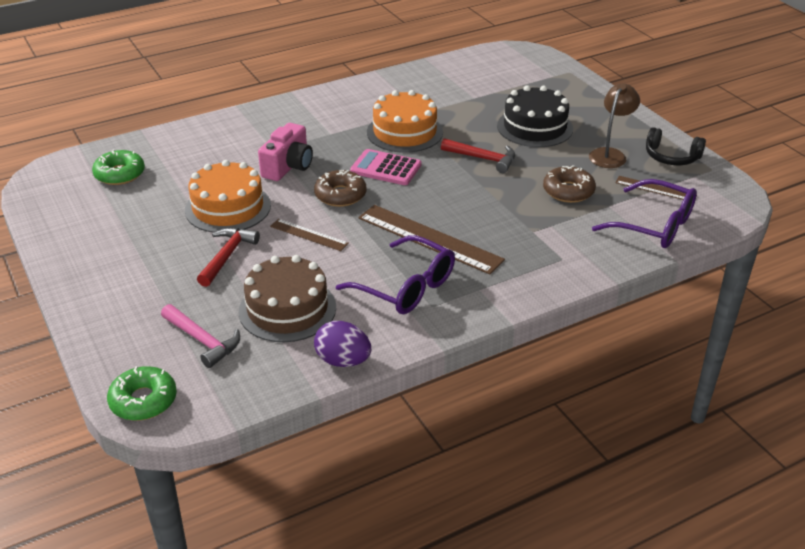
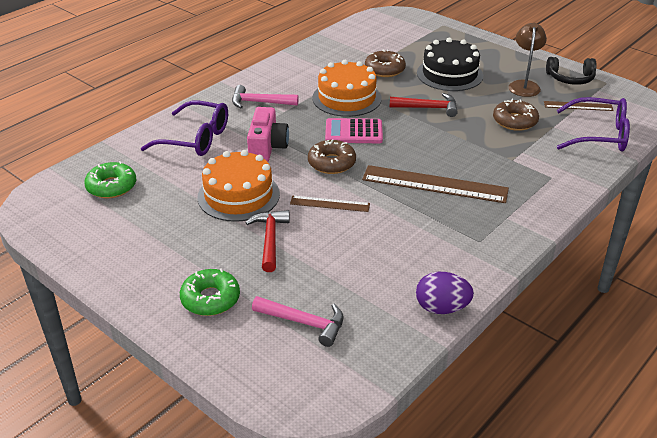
camera: 20 degrees left, 0 degrees up
green donut [107,366,177,421] -> green donut moved to [180,268,240,316]
brown cake [239,255,336,342] -> none
purple glasses [336,235,455,314] -> purple glasses moved to [141,101,228,156]
none -> pink hammer [232,85,299,108]
none -> brown donut [365,49,406,77]

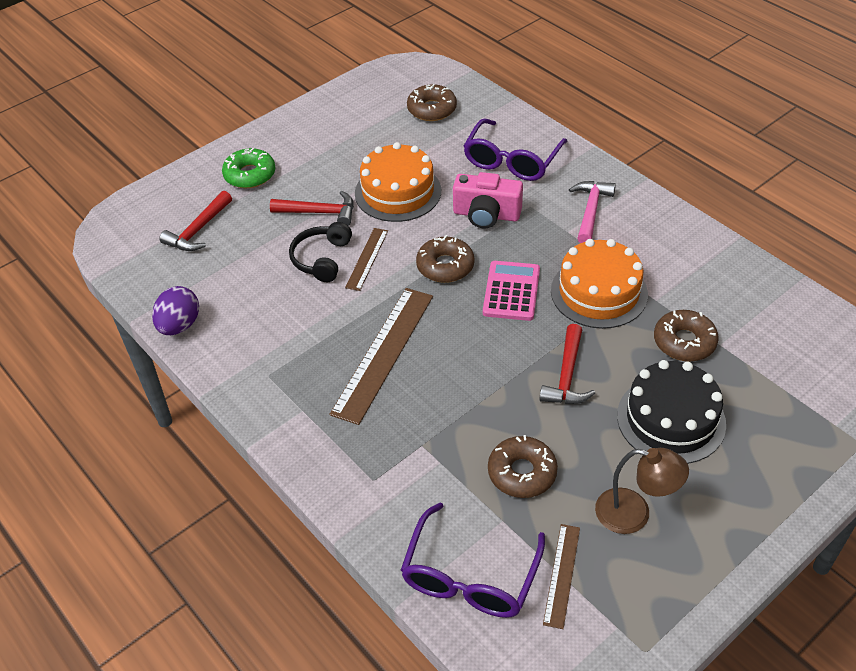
camera: 100 degrees right, 10 degrees up
green donut [84,161,136,198] -> brown donut [407,84,457,121]
pink hammer [252,296,343,347] -> red hammer [160,191,232,251]
black headphones [546,57,597,85] -> black headphones moved to [289,222,352,282]

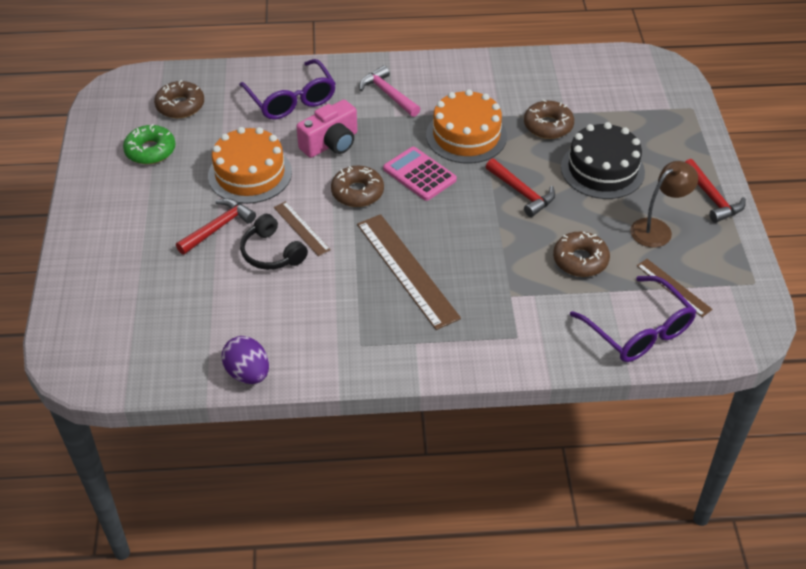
camera: 55 degrees left, 0 degrees up
red hammer [160,191,232,251] -> red hammer moved to [685,159,746,223]
green donut [222,148,275,188] -> green donut moved to [123,124,176,164]

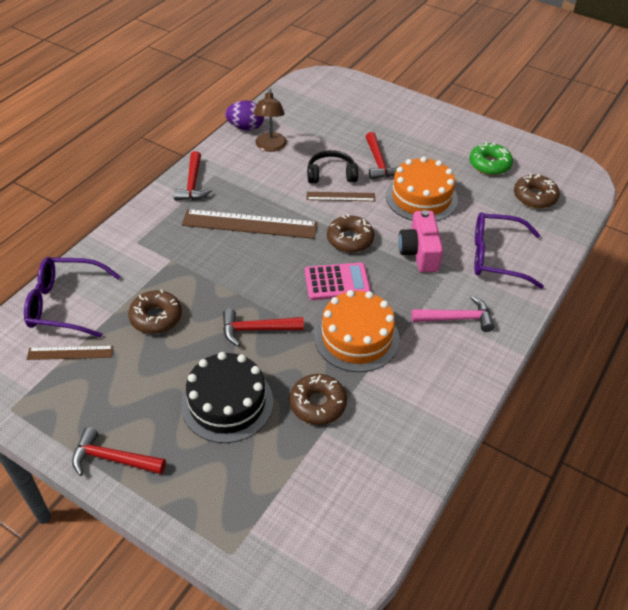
camera: 125 degrees right, 0 degrees up
brown lamp [630,161,698,248] -> brown lamp moved to [254,88,287,152]
none -> red hammer [174,151,212,201]

